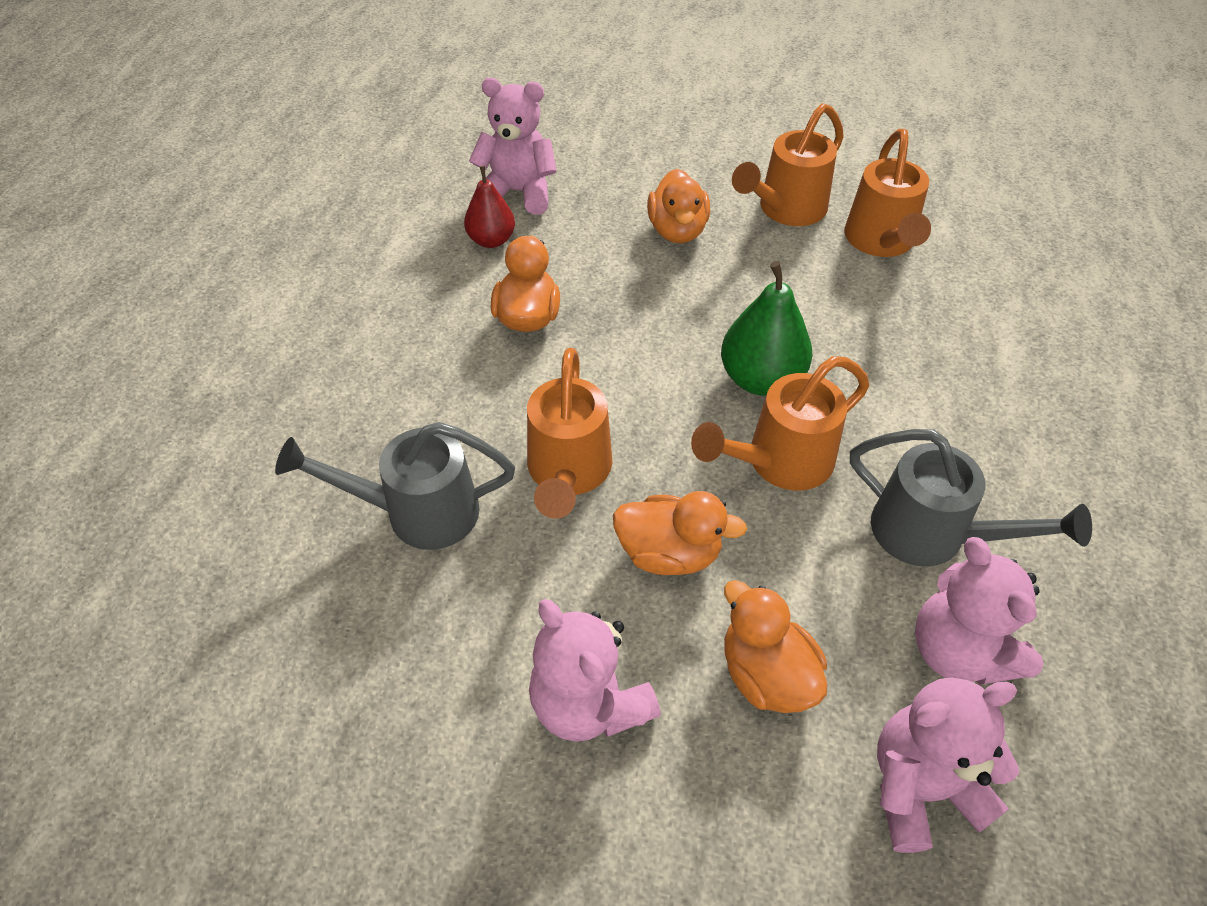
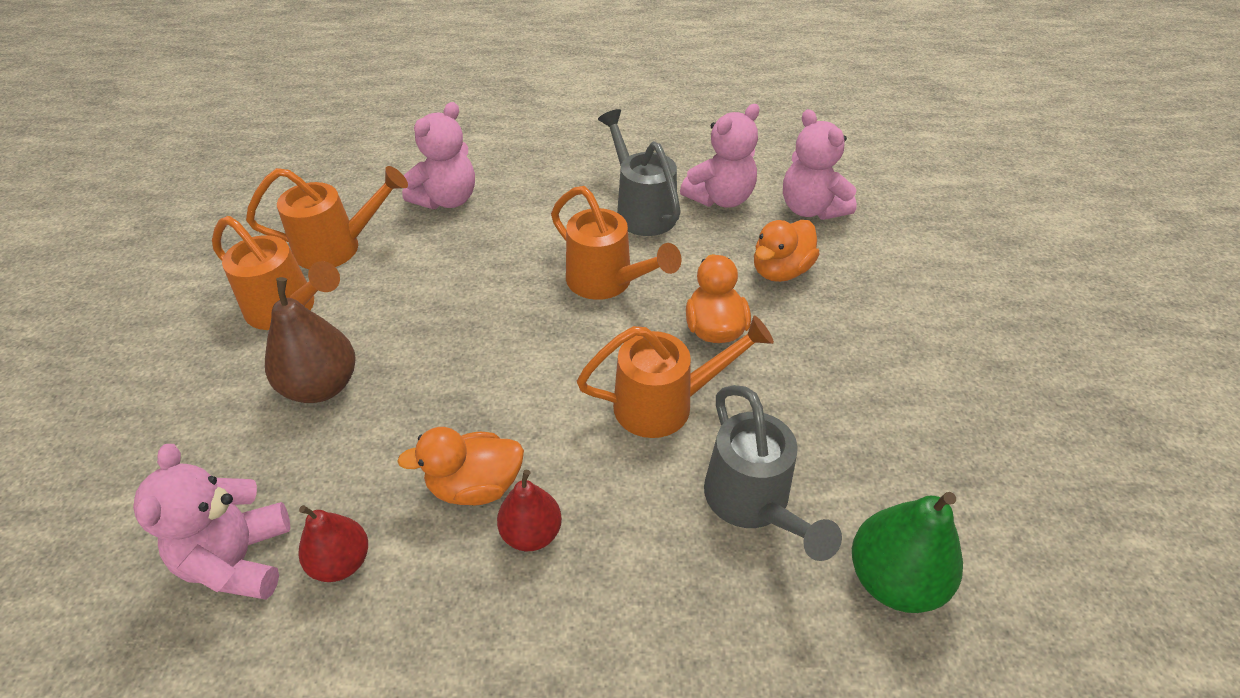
camera: 105 degrees left, 5 degrees down
pink teddy bear [529,599,661,742] -> pink teddy bear moved to [402,102,475,209]
orange duck [647,169,710,243] -> brown pear [265,277,356,403]
green pear [721,261,812,396] -> green pear moved to [852,492,963,613]
grey watering can [850,429,1092,566] -> grey watering can turned 45 degrees counterclockwise [598,109,681,236]
none -> red pear [497,470,562,551]

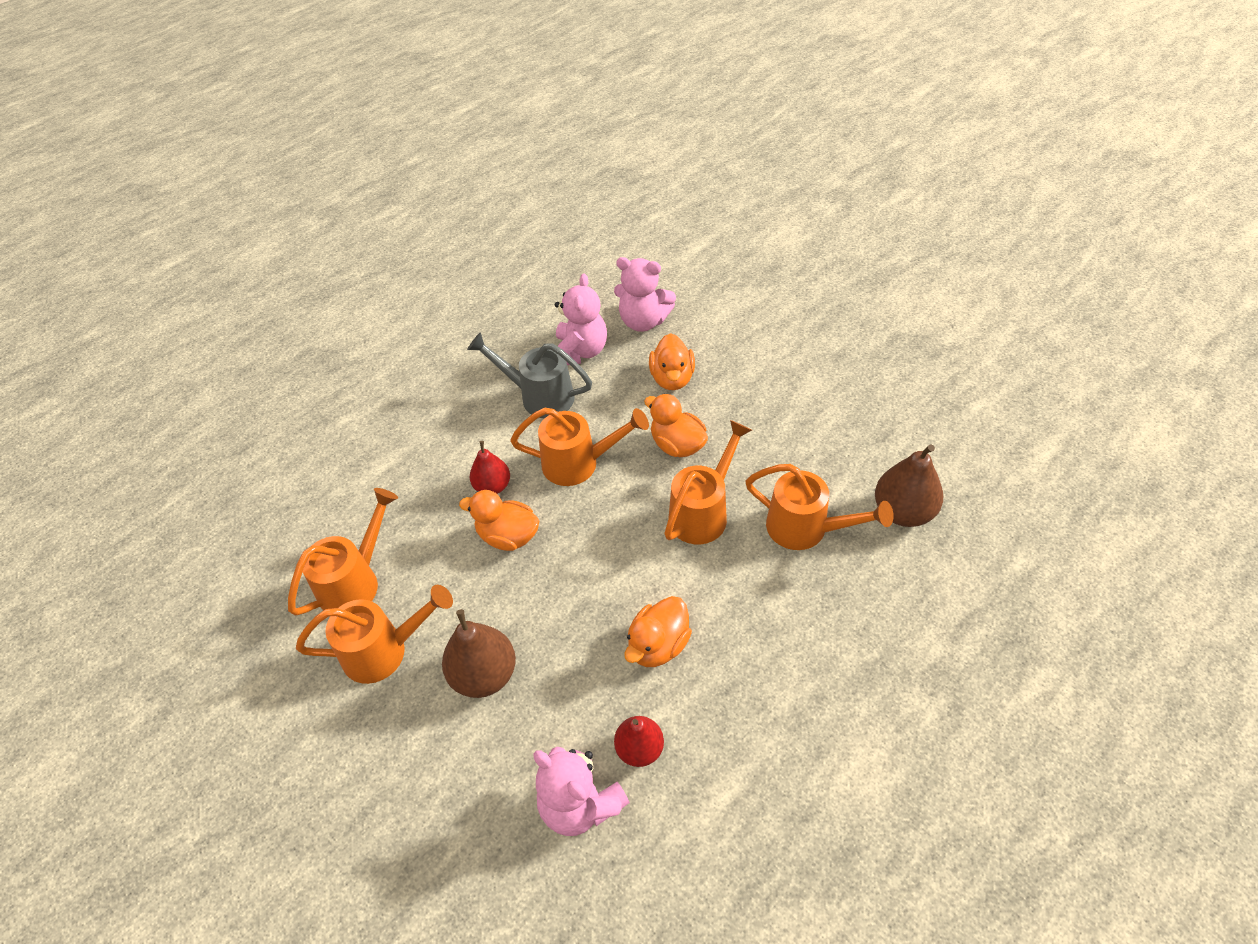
camera: 40 degrees left, 5 degrees up
pink teddy bear [402,102,475,209] -> none
red pear [497,470,562,551] -> red pear moved to [470,441,510,494]
grey watering can [704,385,842,561] -> orange watering can [745,464,894,550]
green pear [852,492,963,613] -> brown pear [875,445,943,527]
none -> orange duck [459,490,539,551]

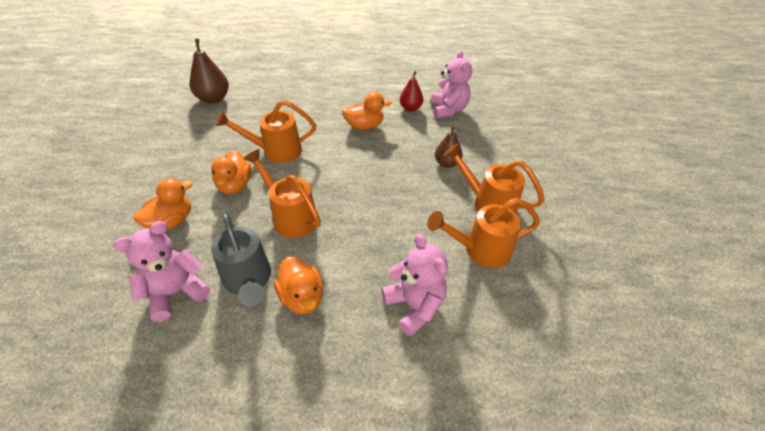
camera: 140 degrees left, 5 degrees down
brown pear [442,609,516,698] -> brown pear [435,126,463,168], size x0.65
orange duck [459,490,539,551] -> orange duck moved to [274,257,323,314]
red pear [470,441,510,494] -> none
pink teddy bear [614,257,676,332] -> pink teddy bear moved to [381,234,448,336]
orange watering can [745,464,894,550] -> none

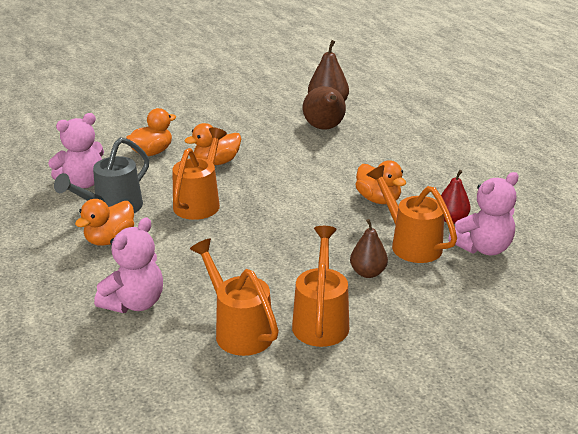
camera: 65 degrees right, 15 degrees down
pink teddy bear [113,221,210,322] -> pink teddy bear turned 120 degrees clockwise [48,113,104,188]
orange duck [133,179,193,230] -> orange duck turned 60 degrees counterclockwise [126,108,176,156]
orange watering can [216,100,316,163] -> orange watering can moved to [367,165,457,263]
none -> brown pear [303,86,346,130]

